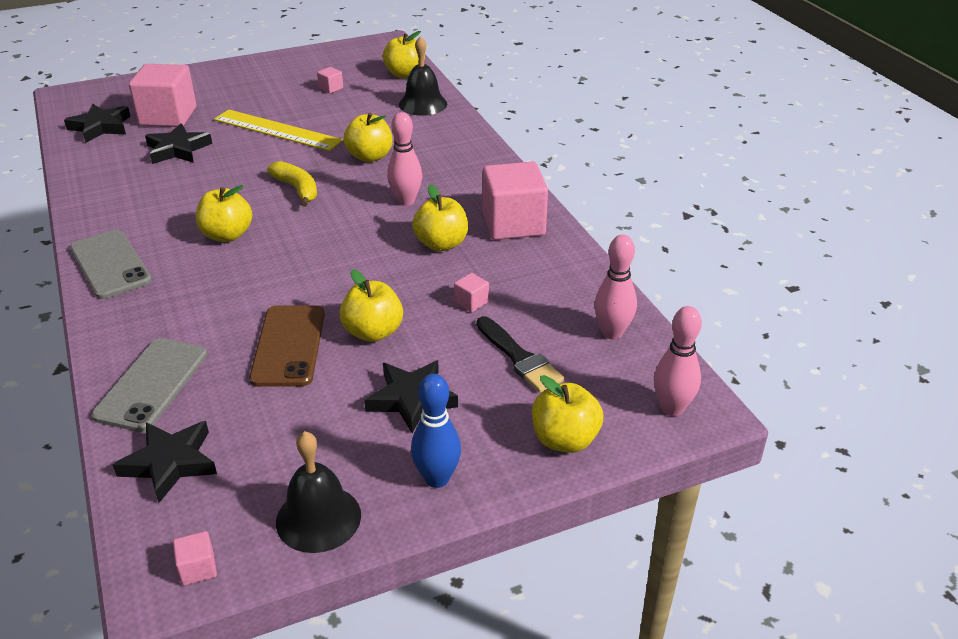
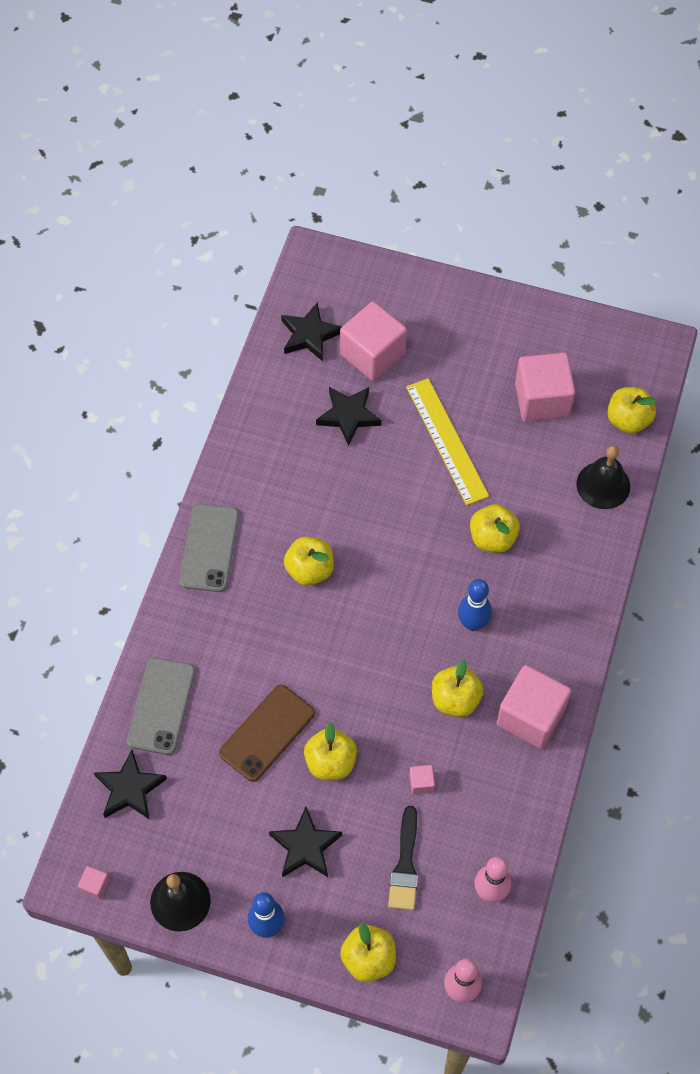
camera: 40 degrees right, 25 degrees up
grey phone [92,338,207,432] -> grey phone turned 45 degrees counterclockwise [127,657,195,755]
yellow banana [267,161,317,207] -> none
pink cube [317,67,343,94] -> pink cube [515,352,575,422], size x2.42
pink bowling pin [387,112,422,206] -> blue bowling pin [458,579,492,631]

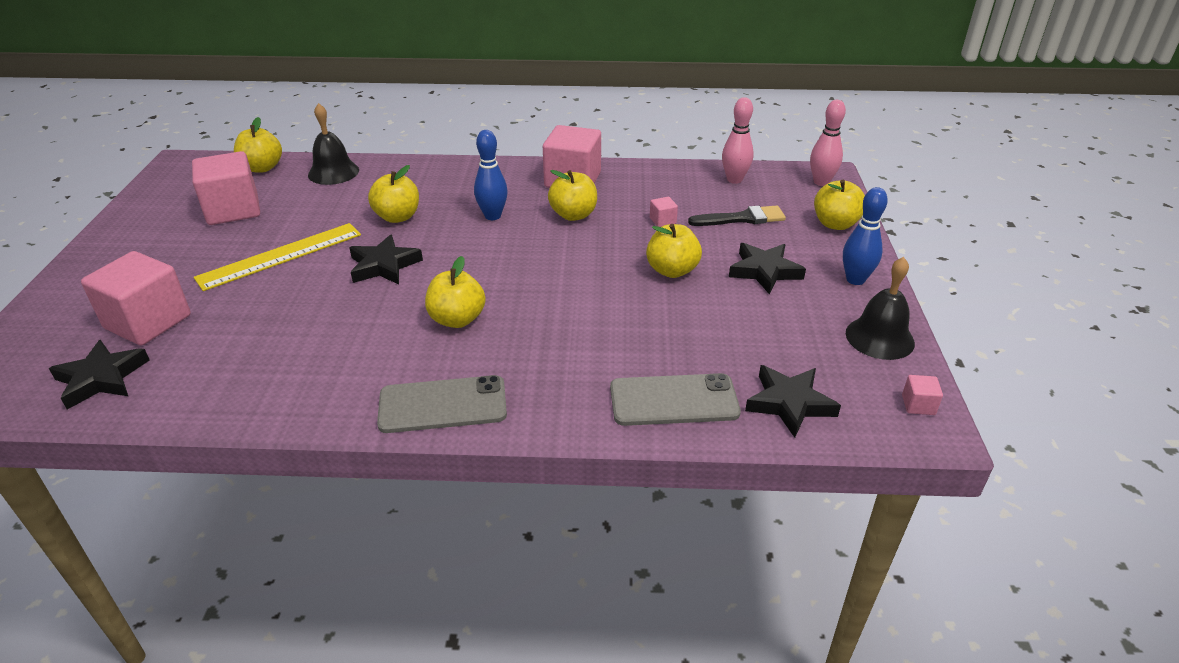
camera: 105 degrees left, 25 degrees down
brown phone [219,685,315,782] -> none
black star [316,387,381,446] -> black star moved to [349,234,423,284]

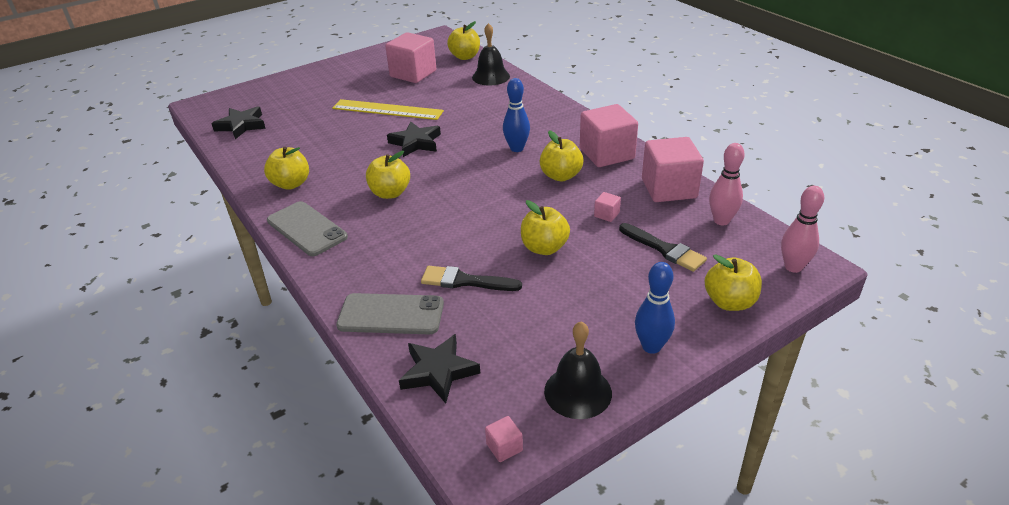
camera: 55 degrees right, 0 degrees up
pink cube [81,251,191,345] -> pink cube moved to [642,137,704,202]
yellow apple [368,165,419,223] -> yellow apple moved to [264,147,309,190]
grey phone [610,373,741,426] -> grey phone turned 45 degrees counterclockwise [336,293,444,335]
black star [729,243,806,294] -> none
none -> black brush [421,266,522,291]

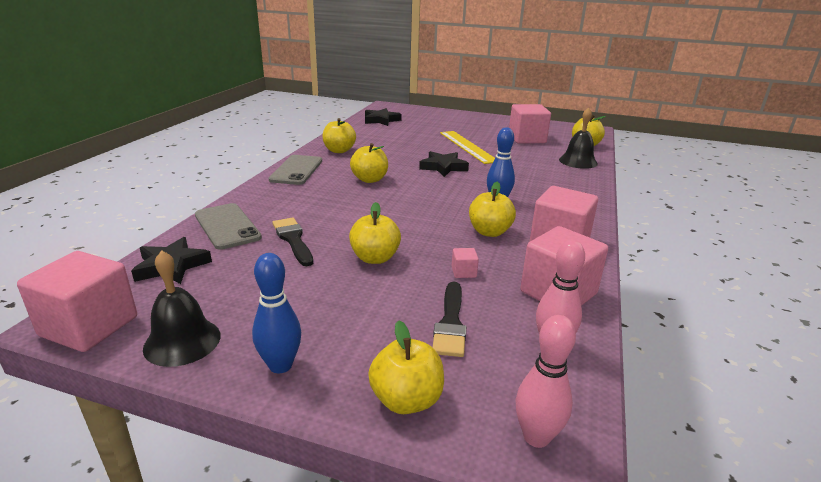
camera: 50 degrees right, 10 degrees down
pink cube [485,416,523,462] -> pink cube [17,251,137,352], size x2.42

